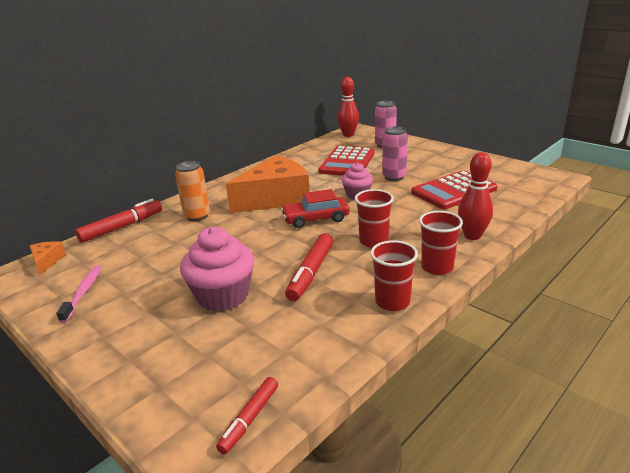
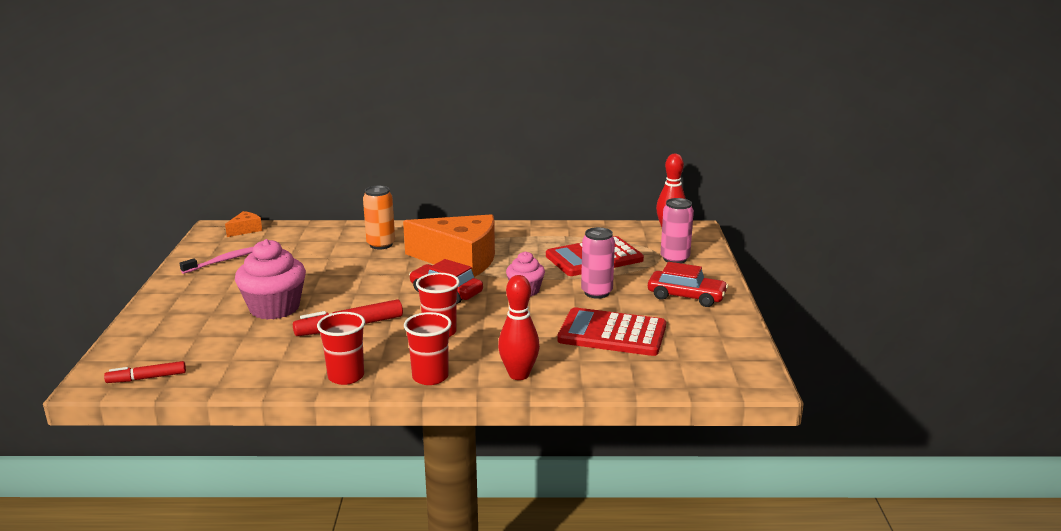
camera: 45 degrees right, 5 degrees down
red marker [75,199,162,243] -> none
none -> red car [648,262,728,307]

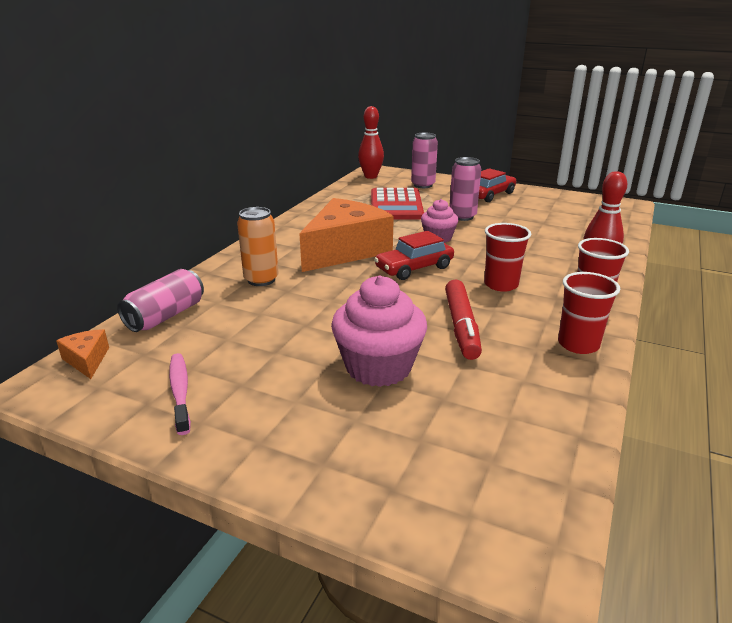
camera: 65 degrees left, 5 degrees up
red marker [104,361,186,383] -> none
red calculator [557,307,666,356] -> none
none -> pink can [117,269,204,332]

